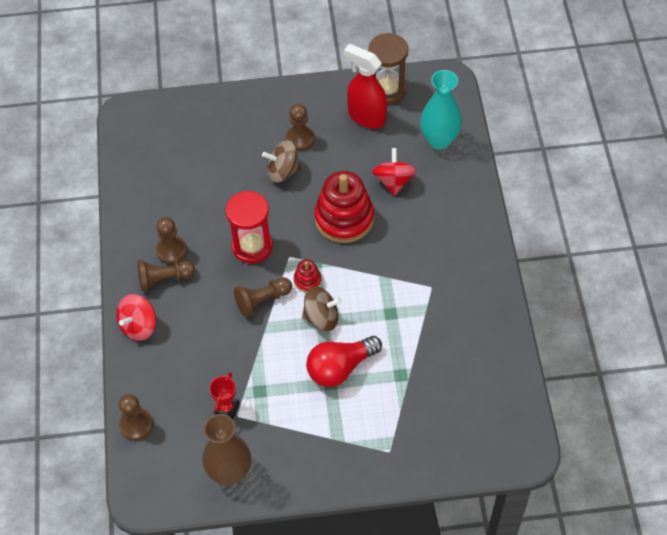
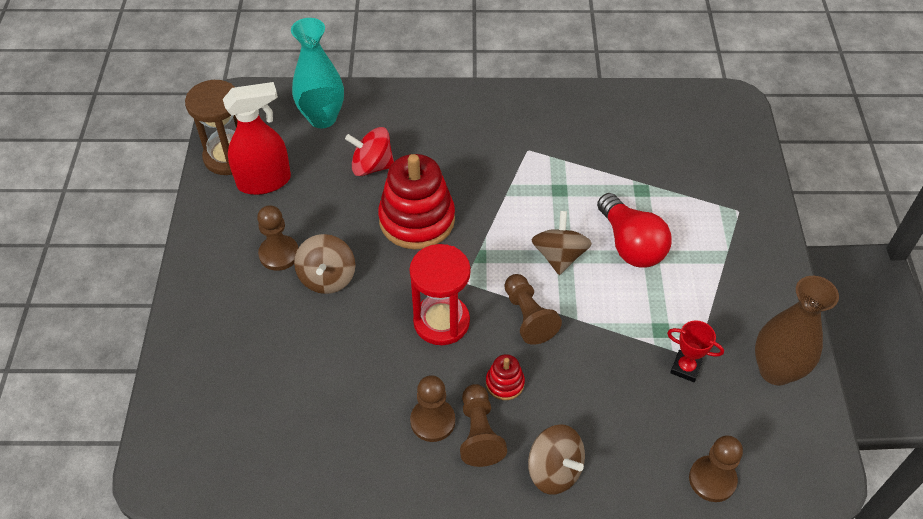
camera: 85 degrees left, 5 degrees down
red spinning top [116,294,156,341] -> brown spinning top [528,424,585,495]
red stacking toy [294,259,321,292] -> red stacking toy moved to [486,354,525,400]
red spray bottle [344,44,387,129] -> red spray bottle turned 150 degrees counterclockwise [223,82,291,195]

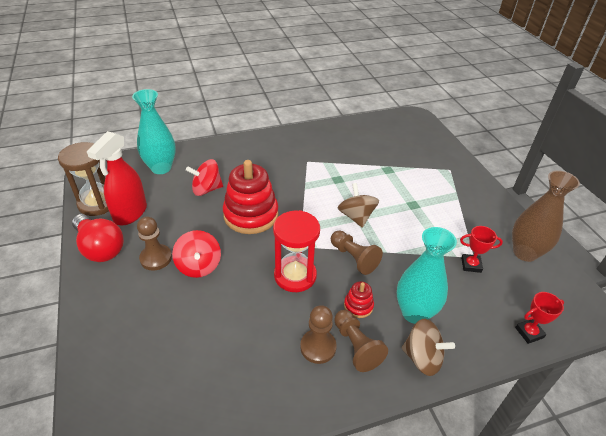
camera: 20 degrees left, 10 degrees down
red spray bottle [223,82,291,195] -> red spray bottle turned 150 degrees clockwise [87,131,147,225]
brown spinning top [294,234,355,294] -> red spinning top [172,230,221,278]
red light bulb [597,193,672,268] -> red light bulb moved to [72,214,124,262]
brown pawn [689,435,743,502] -> red trophy [515,292,564,344]
none -> turquoise vase [397,227,457,324]

